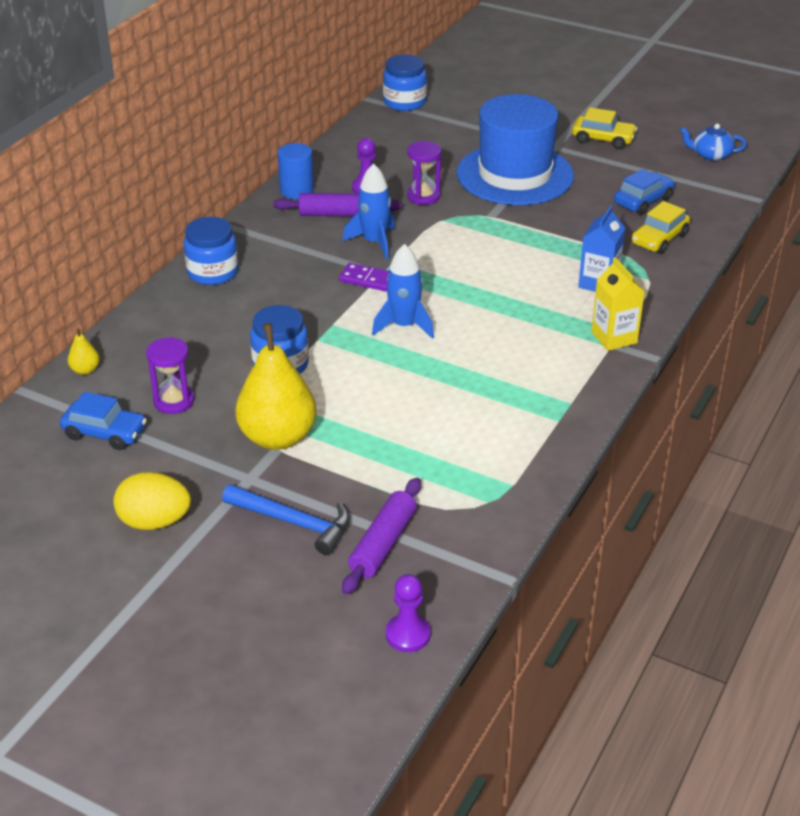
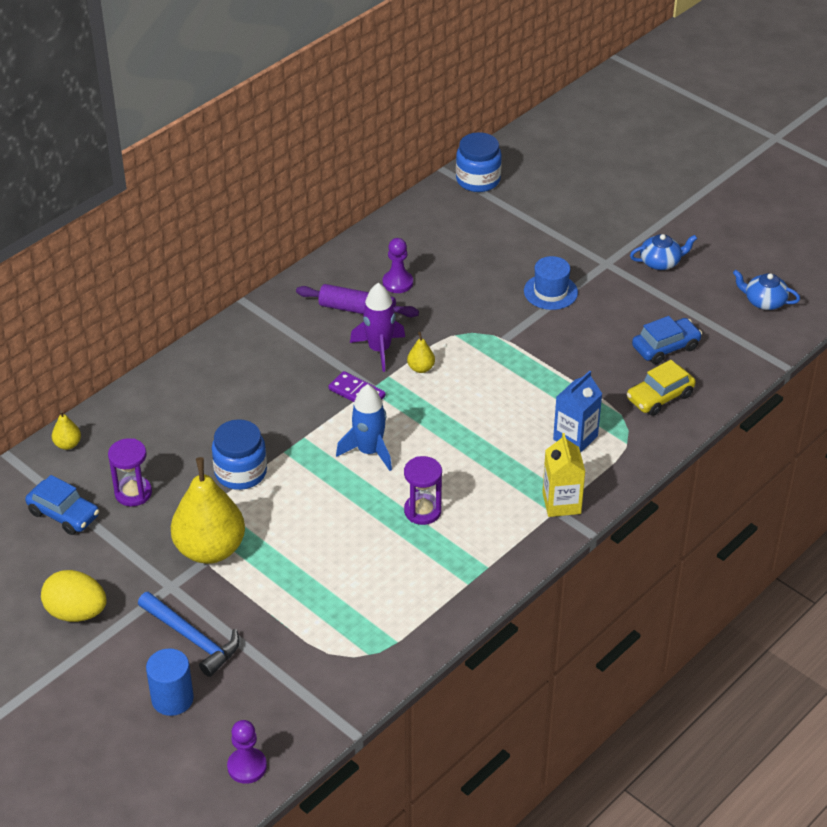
camera: 15 degrees right, 5 degrees up
blue jar [183,217,238,285] -> none
blue cylinder [278,143,314,199] -> blue cylinder moved to [146,648,194,716]
purple rolling pin [342,478,421,595] -> none
blue rocket [343,163,395,259] -> purple rocket [350,283,405,372]
purple hourglass [407,141,441,205] -> purple hourglass moved to [404,456,442,525]
blue hat [457,94,574,205] -> blue hat [524,256,578,310], size x0.45
yellow car [572,107,637,149] -> blue teapot [630,234,697,270]
none -> yellow pear [407,332,435,373]

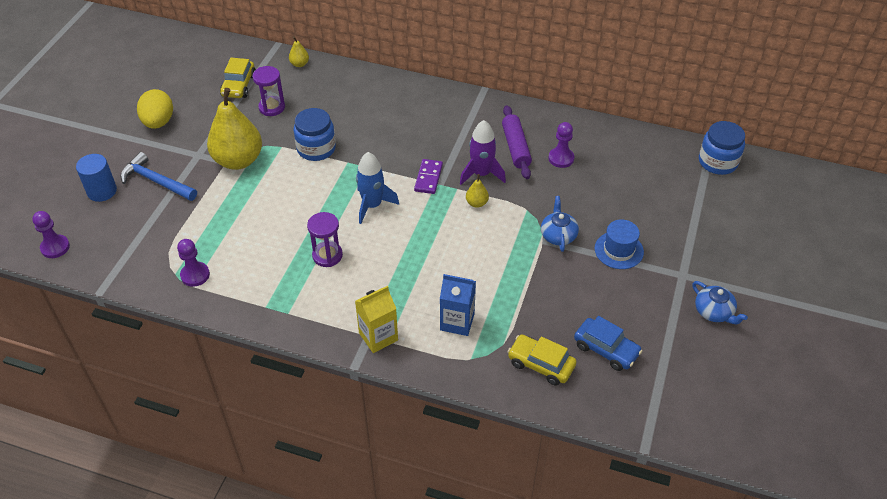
camera: 65 degrees right, 5 degrees up
blue car [25,475,99,535] -> yellow car [220,58,256,98]
blue hammer [138,591,240,677] -> blue hammer turned 105 degrees clockwise [121,152,197,201]
blue teapot [733,270,800,310] -> blue teapot moved to [541,196,579,252]
none -> purple pawn [177,239,210,287]

